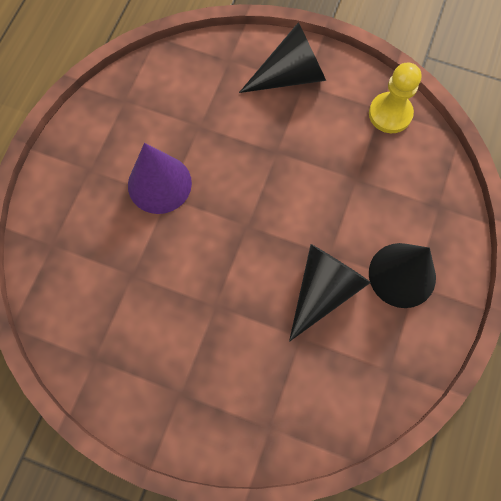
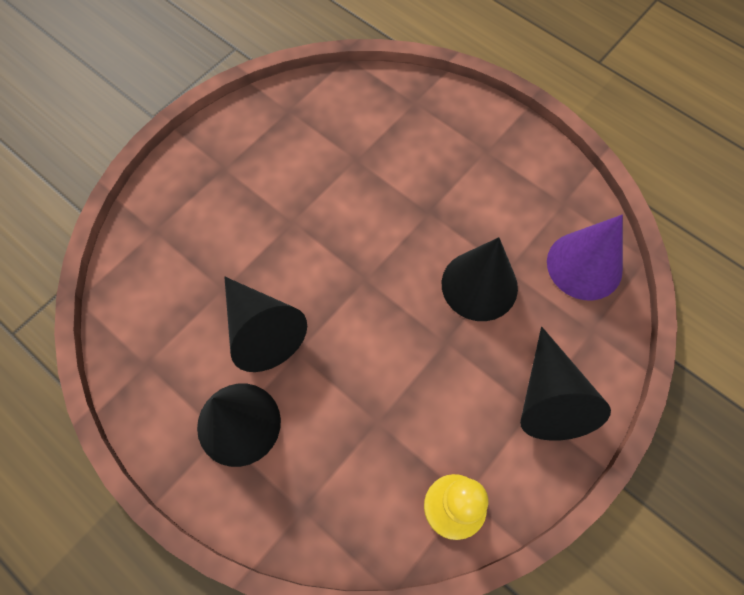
camera: 110 degrees right, 5 degrees down
purple cone [128,143,192,214] -> purple cone moved to [547,215,623,300]
none -> black cone [442,237,518,321]

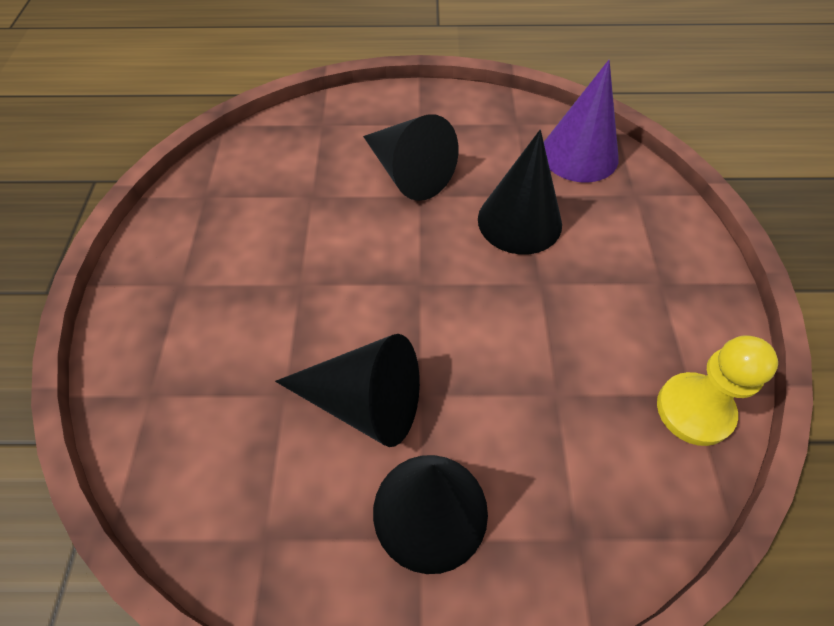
camera: 40 degrees left, 10 degrees down
black cone [520,326,611,441] -> black cone moved to [363,114,459,201]

